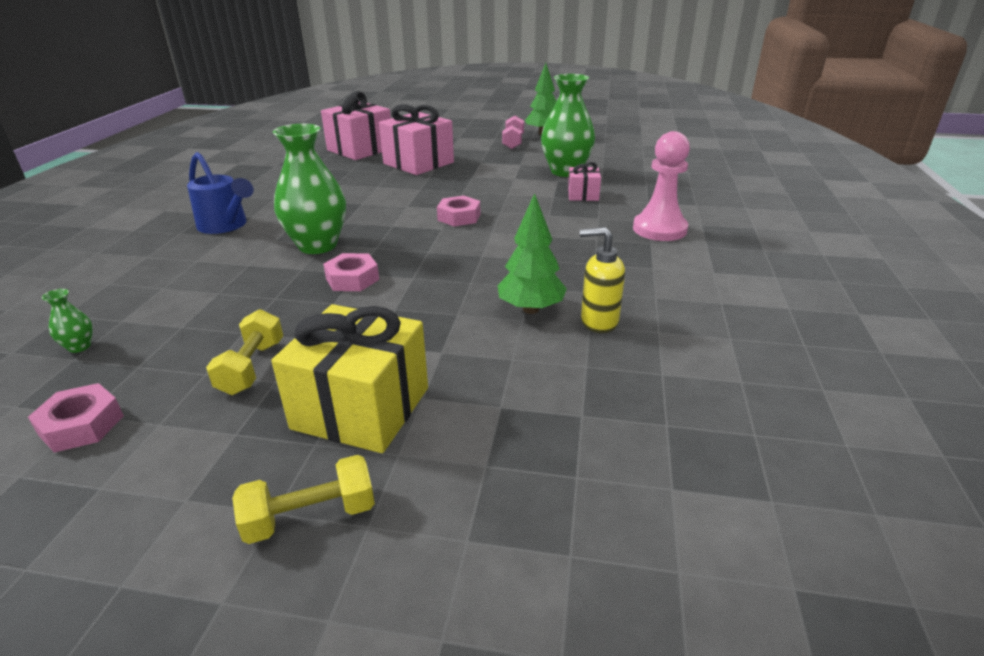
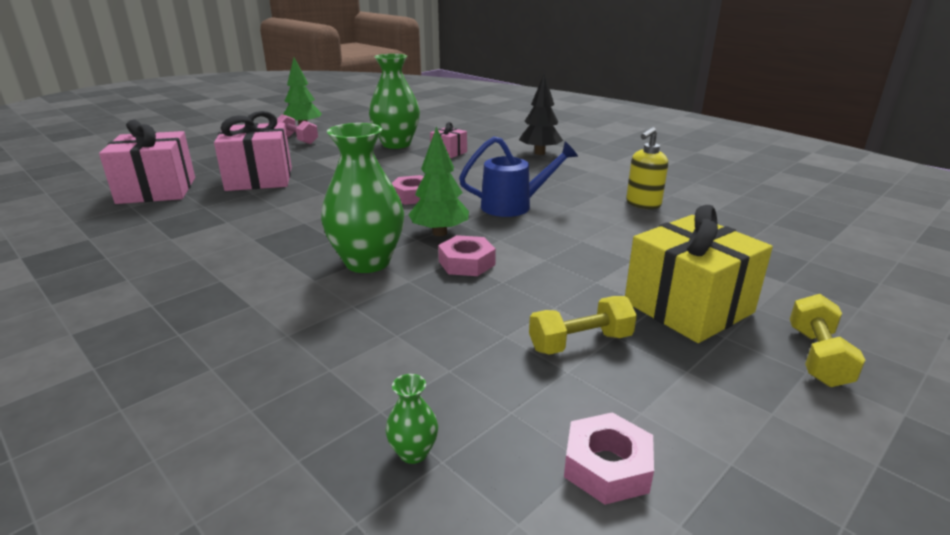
camera: 55 degrees left, 5 degrees down
blue watering can [187,152,254,234] -> blue watering can moved to [459,136,578,217]
yellow dumbbell [206,309,283,395] -> yellow dumbbell turned 60 degrees counterclockwise [529,296,637,355]
green tree [497,193,567,314] -> green tree moved to [408,126,469,236]
pink pawn [633,131,690,241] -> black tree [519,73,563,155]

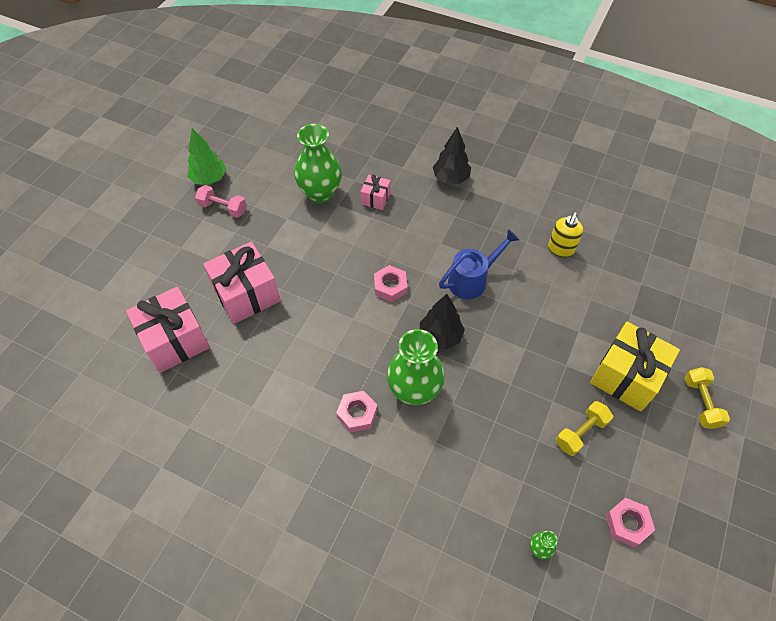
camera: 20 degrees left, 30 degrees up
green tree [408,126,469,236] -> black tree [420,294,465,350]
pink nut [438,235,496,276] -> pink nut moved to [336,391,378,433]

